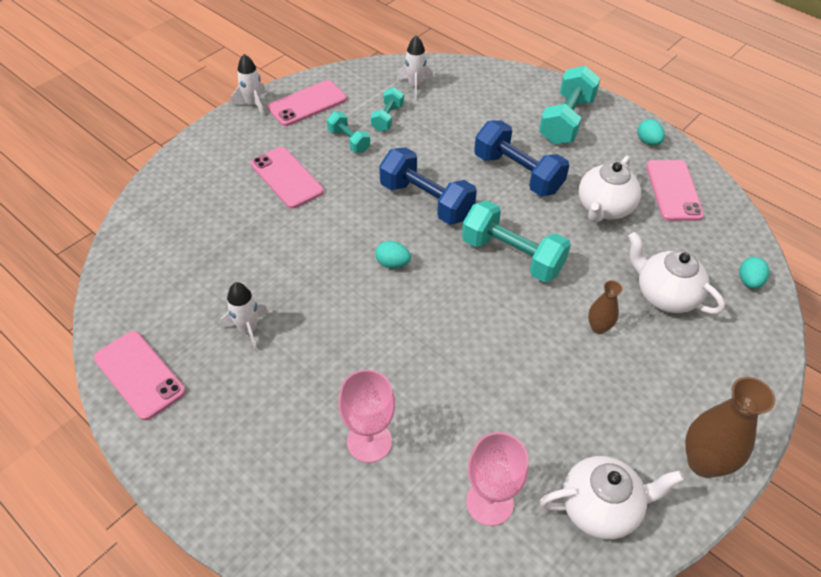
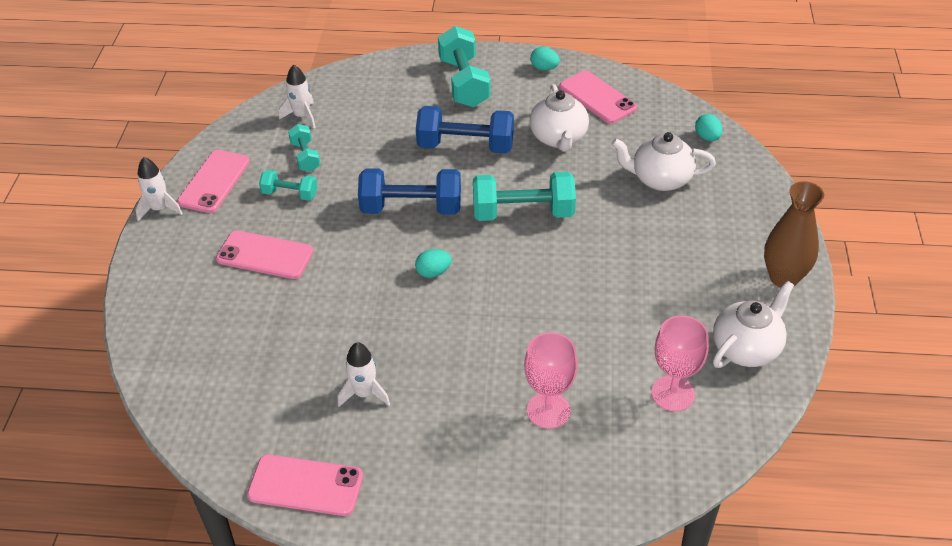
camera: 35 degrees left, 5 degrees down
brown vase [588,280,623,334] -> none

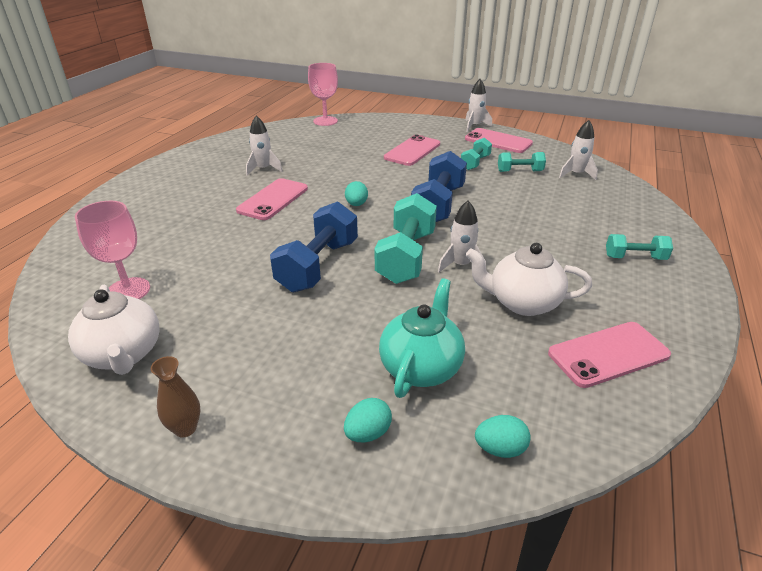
camera: 105 degrees right, 10 degrees down
pink phone [247,455,363,516] -> pink phone moved to [236,178,308,220]
blue dumbbell [416,106,514,153] -> blue dumbbell moved to [270,201,358,292]
turquoise dumbbell [438,26,491,107] -> turquoise dumbbell [606,234,673,260], size x0.55
pink goblet [524,332,578,429] -> pink goblet moved to [308,63,338,126]
turquoise egg [530,47,560,71] -> turquoise egg moved to [344,398,392,442]
white teapot [611,132,716,191] -> turquoise teapot [379,278,465,398]
brown vase [764,181,824,287] -> brown vase [151,356,200,437], size x0.55
none -> white rocket [438,201,486,272]

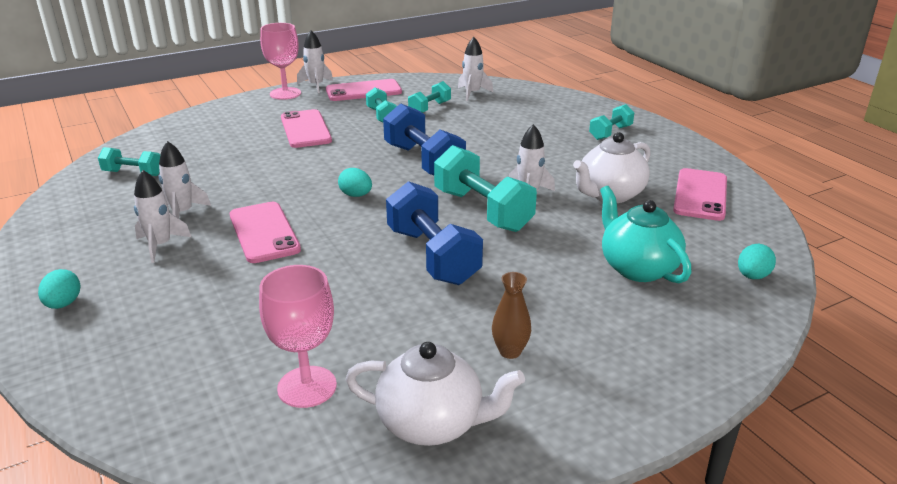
camera: 50 degrees left, 5 degrees down
brown vase [151,356,200,437] -> brown vase moved to [492,272,531,359]
pink goblet [308,63,338,126] -> pink goblet moved to [260,23,301,100]
turquoise egg [344,398,392,442] -> turquoise egg moved to [38,269,81,309]
none -> turquoise dumbbell [98,147,160,176]
none -> white rocket [134,170,191,263]

